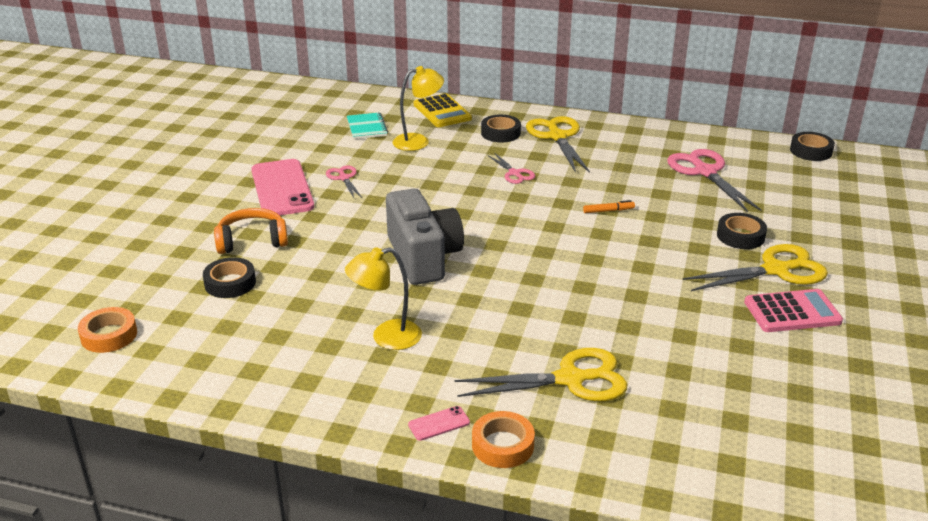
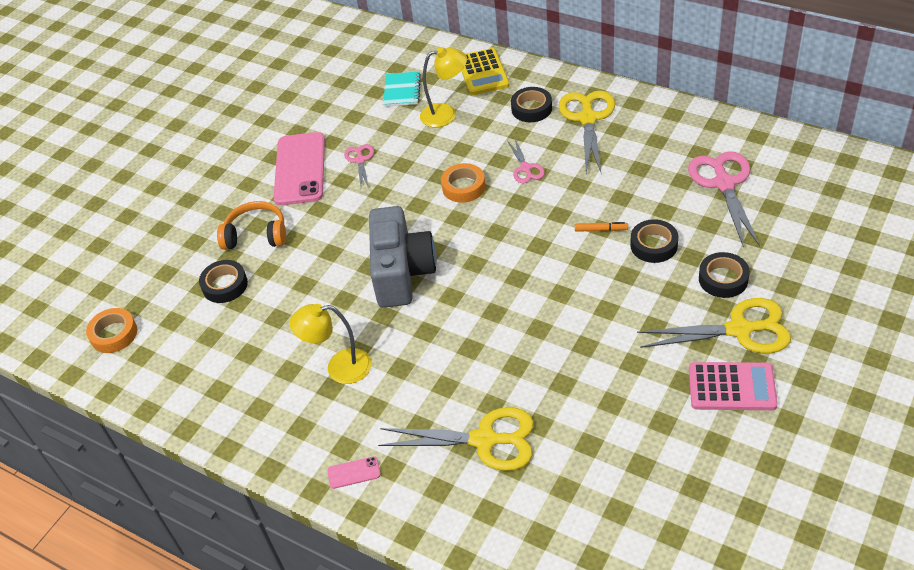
camera: 20 degrees right, 15 degrees up
orange tape [472,411,535,468] -> orange tape moved to [441,163,485,203]
black tape [790,132,835,161] -> black tape moved to [630,219,678,263]

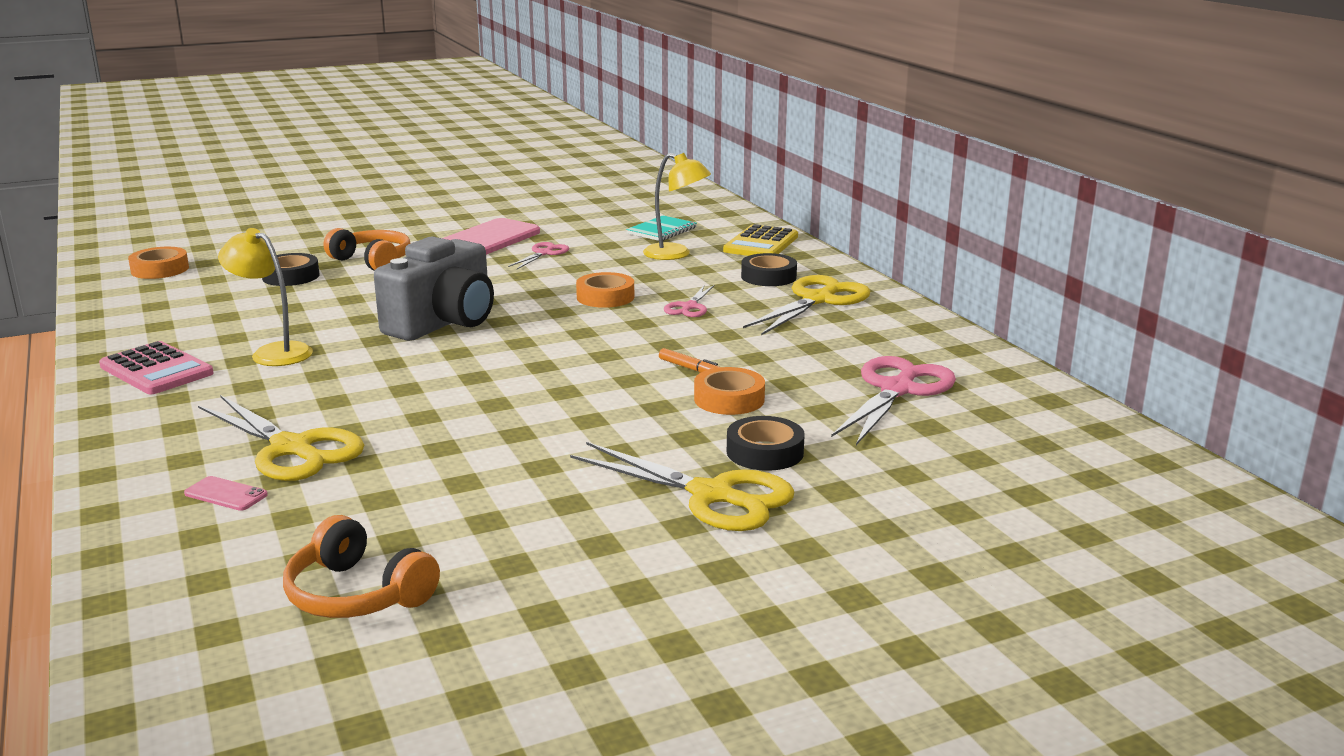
camera: 30 degrees right, 25 degrees down
pink phone [328,456,380,489] -> pink phone moved to [184,476,268,511]
black tape [630,219,678,263] -> orange tape [694,367,765,415]
pink calculator [689,362,778,410] -> pink calculator moved to [99,341,213,394]
none -> orange headphones [283,515,440,618]

